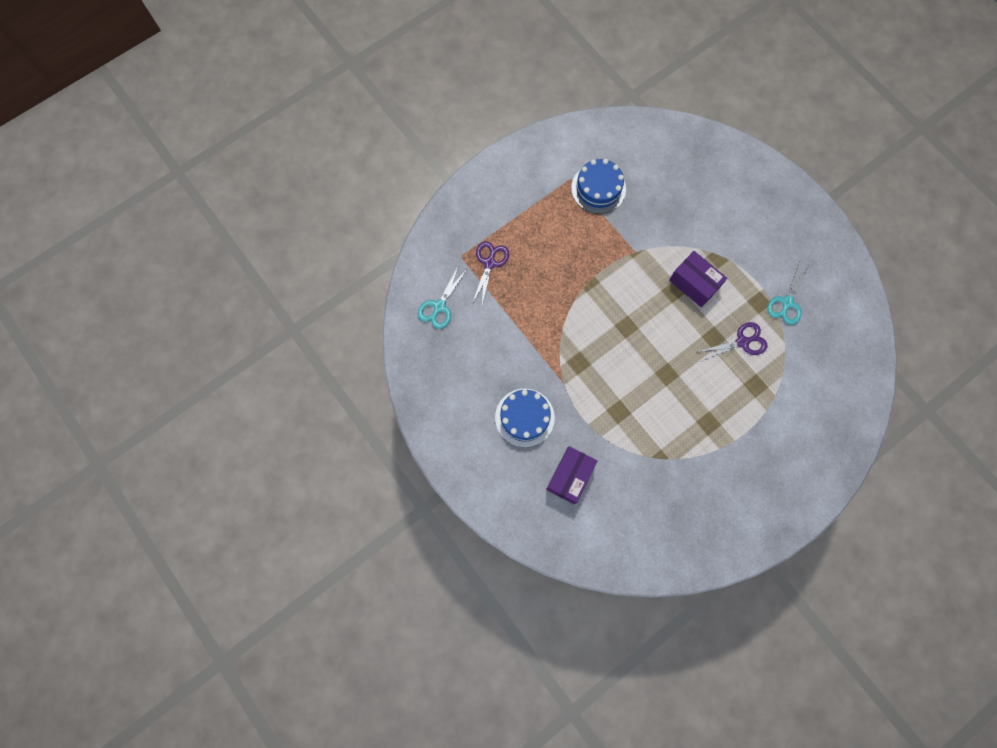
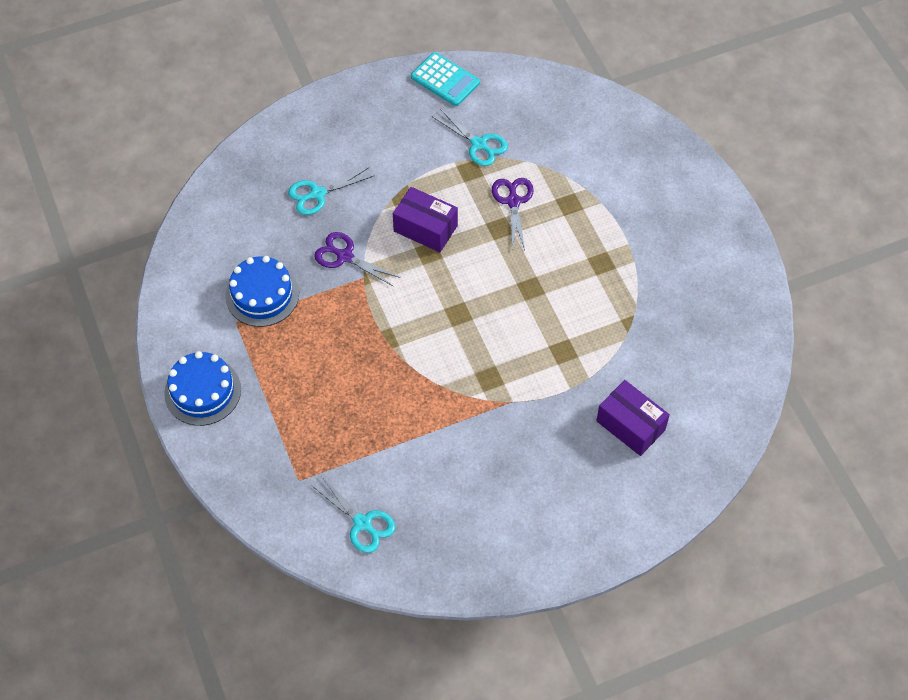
camera: 75 degrees left, 15 degrees down
purple scissors [472,241,509,304] -> purple scissors moved to [314,232,400,286]
blue cake [495,389,555,447] -> blue cake moved to [164,351,241,426]
purple box [669,251,727,307] -> purple box turned 60 degrees clockwise [393,187,458,252]
none -> turquoise scissors [288,168,373,215]
none -> turquoise calculator [411,52,480,106]

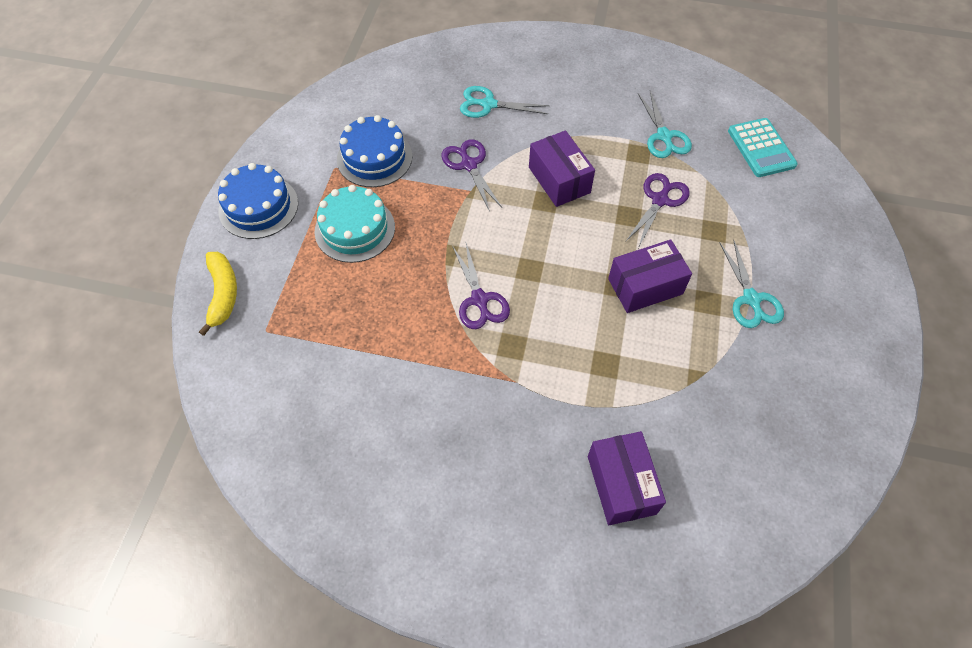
camera: 35 degrees right, 0 degrees up
turquoise scissors [311,476,395,553] -> turquoise scissors moved to [720,240,784,328]
turquoise calculator [411,52,480,106] -> turquoise calculator moved to [728,118,798,177]
none -> yellow banana [199,252,237,336]
none -> turquoise cake [315,185,395,263]
none -> purple scissors [452,243,510,329]
none -> purple box [608,239,692,313]

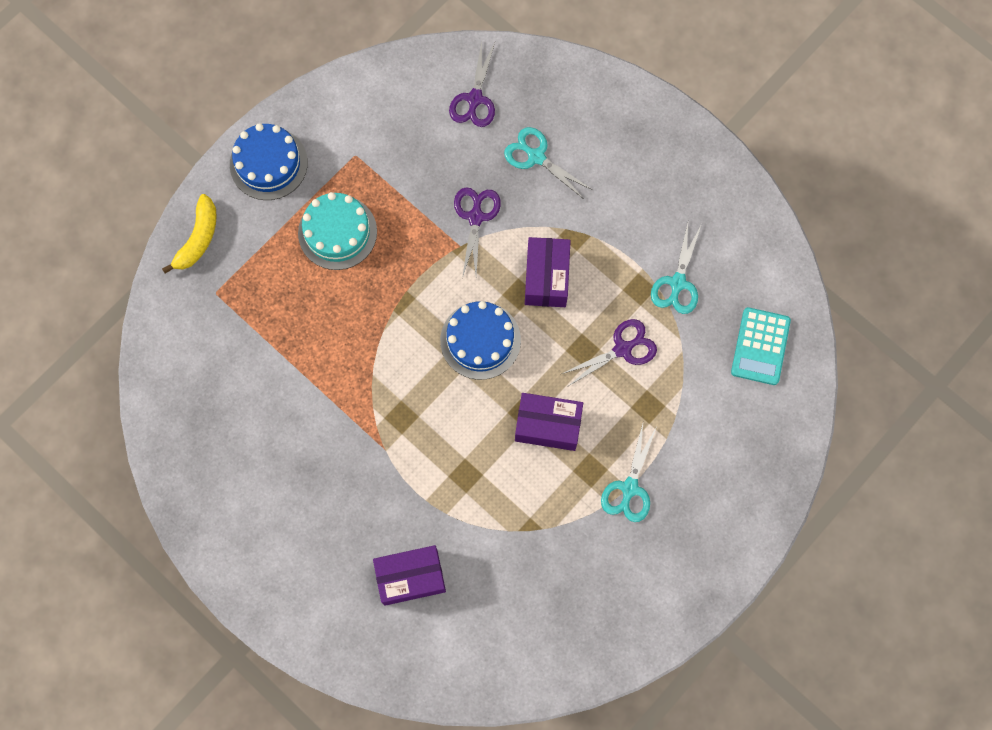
camera: 30 degrees right, 15 degrees up
blue cake [337,115,412,187] -> blue cake moved to [440,301,521,380]
purple scissors [452,243,510,329] -> purple scissors moved to [449,43,495,127]
purple box [588,431,666,525] -> purple box turned 60 degrees clockwise [373,545,446,606]

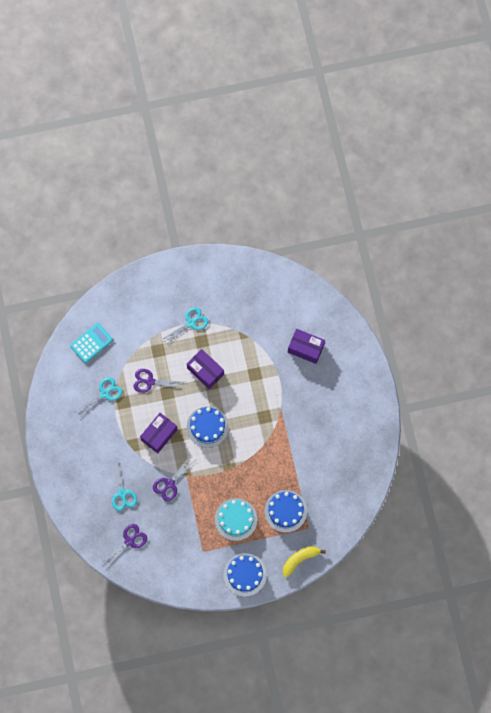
camera: 145 degrees left, 0 degrees up
none -> blue cake [264,490,307,533]

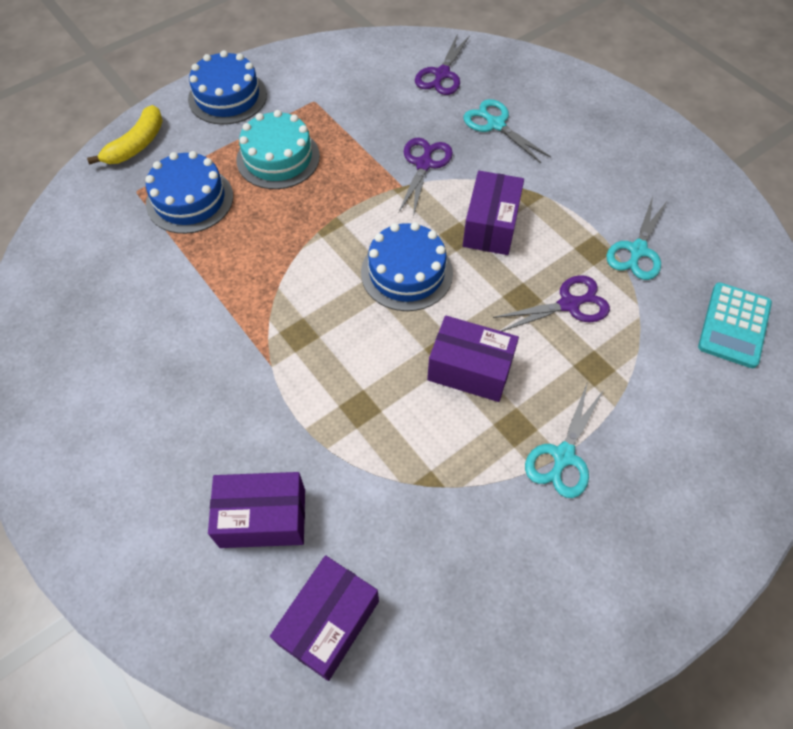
camera: 155 degrees right, 15 degrees down
none -> purple box [270,555,379,681]

